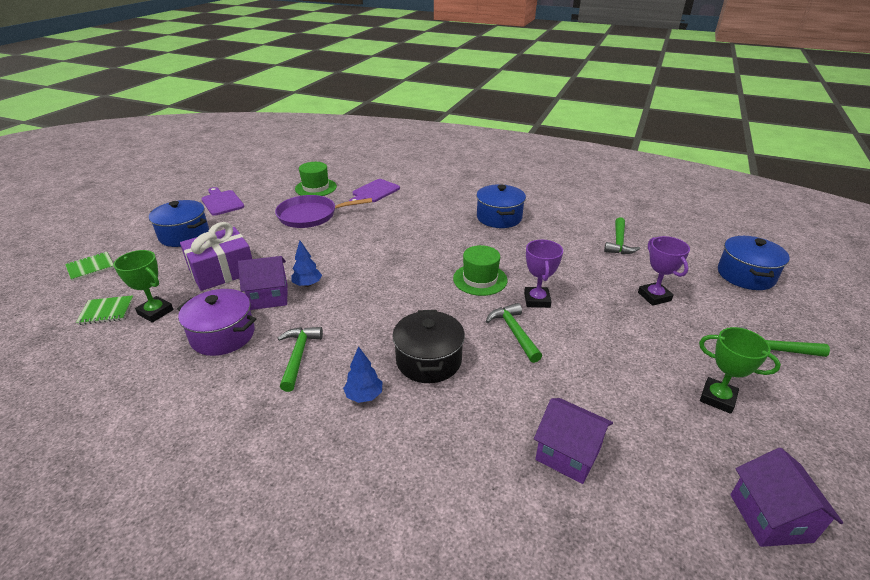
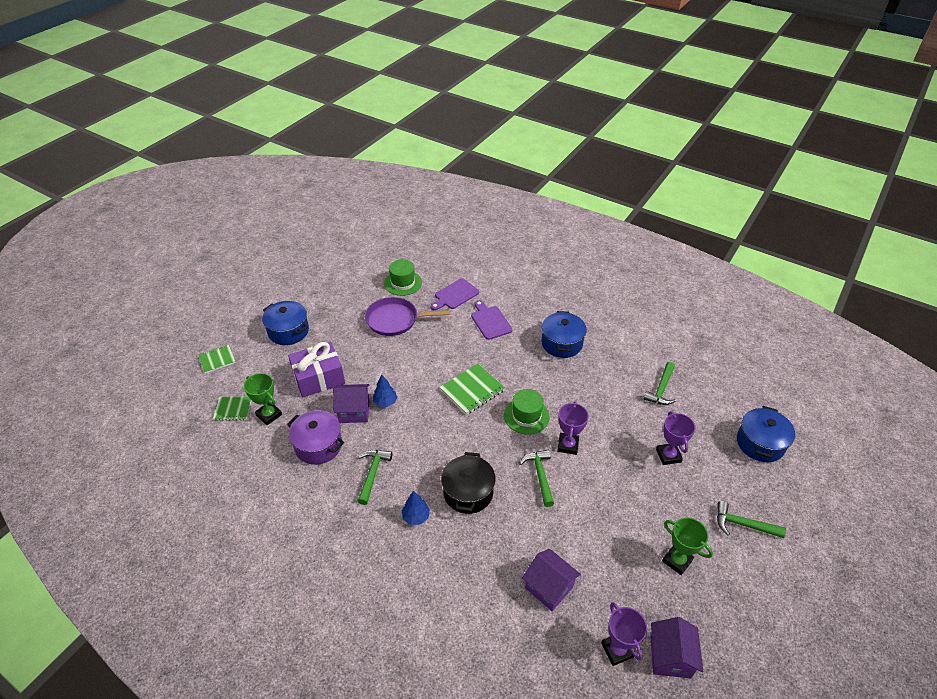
camera: 10 degrees right, 10 degrees up
purple cutting board [201,187,244,216] -> purple cutting board moved to [471,300,512,340]
none -> green notebook [439,364,505,415]
none -> purple trophy [601,602,647,666]

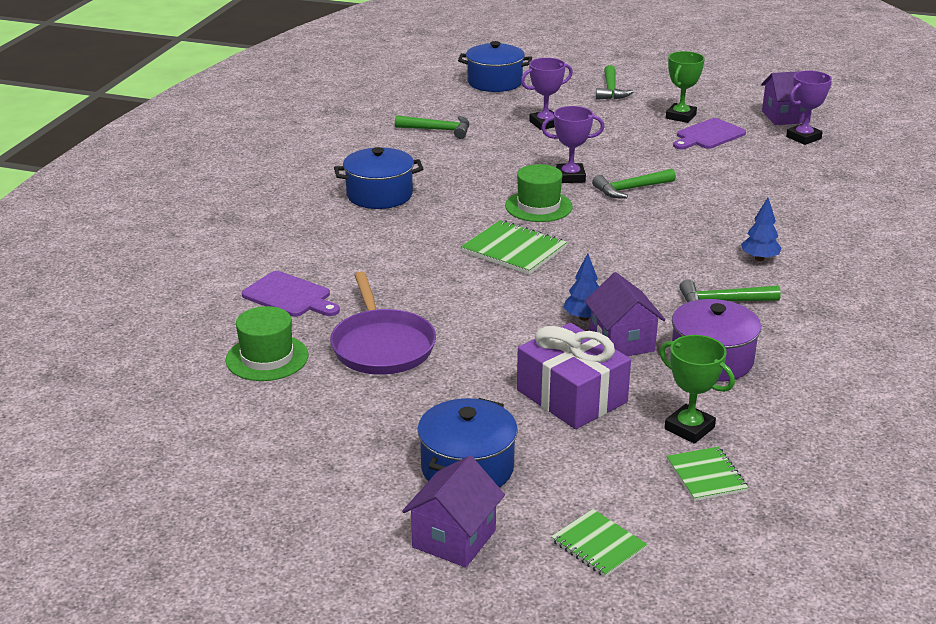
camera: 105 degrees left, 15 degrees down
green trophy [244,373,282,425] -> green trophy turned 75 degrees counterclockwise [660,335,735,444]
black pot [441,452,495,514] -> none
purple cutting board [471,300,512,340] -> purple cutting board moved to [673,118,746,149]
purple house [522,549,581,611] -> purple house moved to [402,456,505,568]

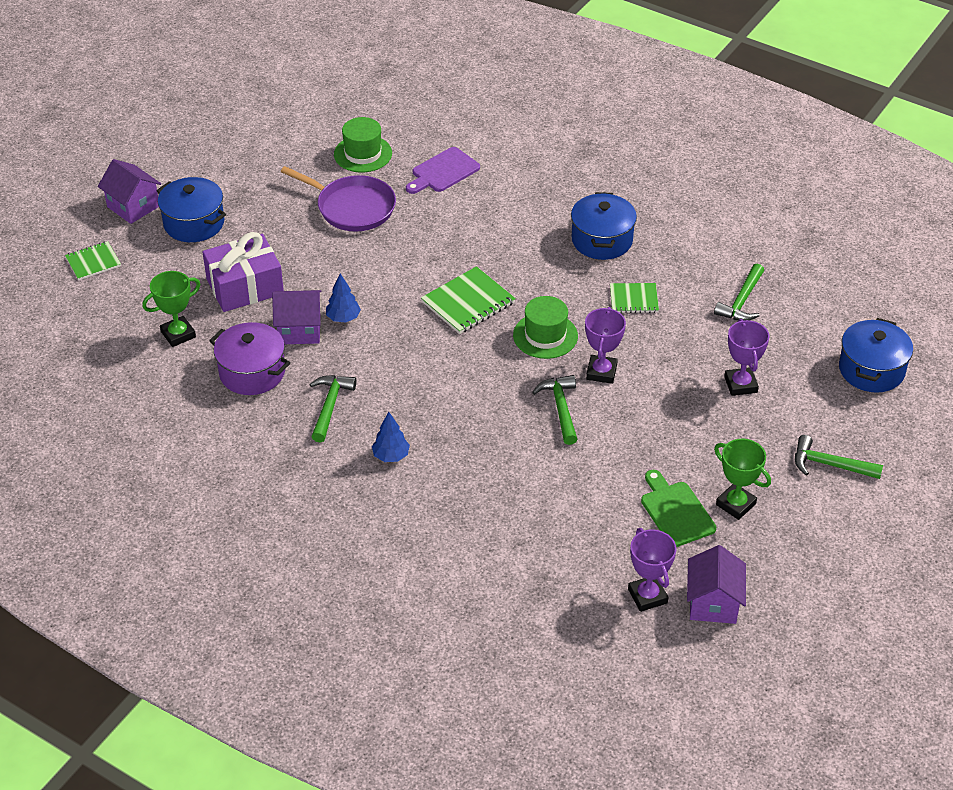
camera: 105 degrees right, 15 degrees up
purple pan [330,271,436,375] -> purple pan turned 150 degrees counterclockwise [280,166,396,232]
green notebook [667,446,749,501] -> green notebook moved to [610,283,659,313]
purple cutting board [673,118,746,149] -> green cutting board [641,470,716,547]

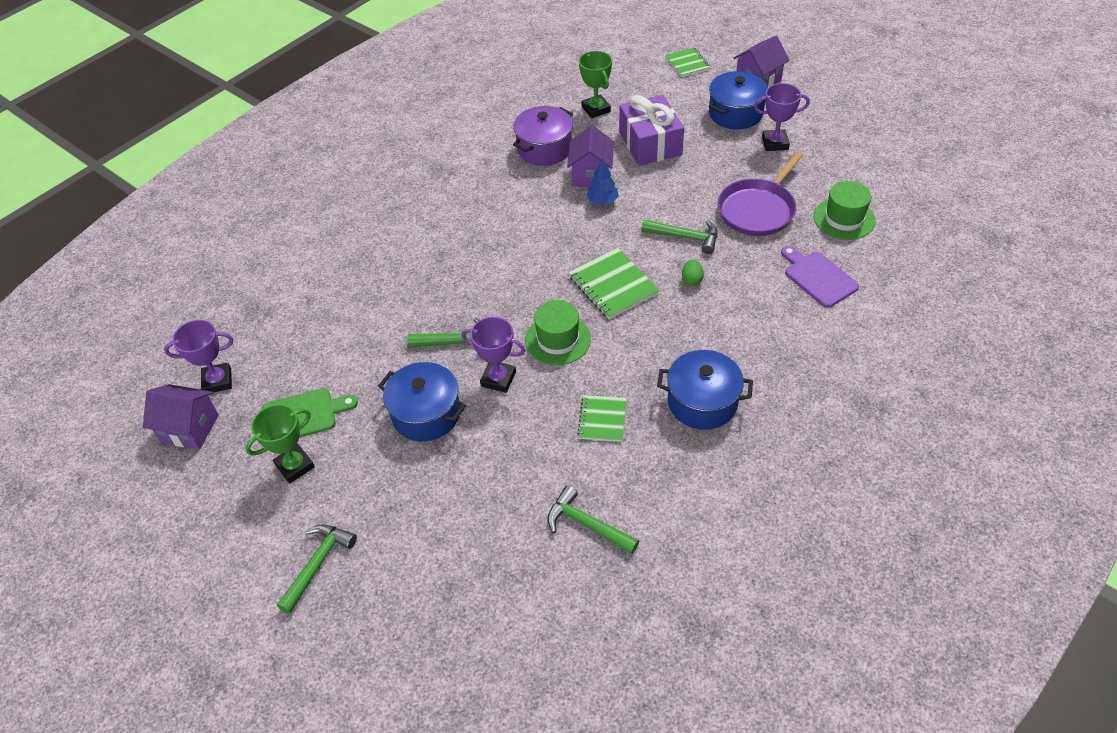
camera: 100 degrees right, 5 degrees up
green hammer [309,375,356,442] -> green hammer moved to [641,220,718,254]
blue tree [372,412,410,462] -> none
purple trophy [724,319,770,396] -> purple trophy moved to [754,83,810,151]
blue pot [839,318,913,393] -> blue pot moved to [378,362,466,442]
none -> green egg [682,259,704,286]

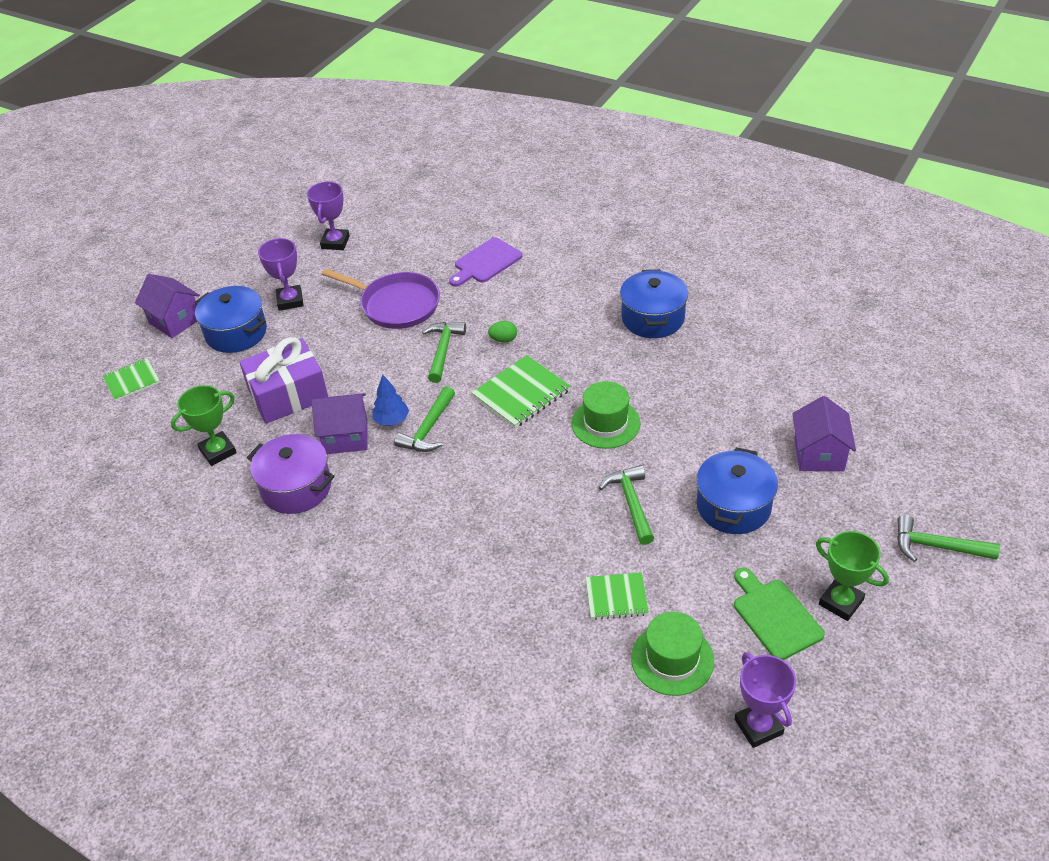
camera: 100 degrees left, 5 degrees down
purple house [143,384,219,449] -> purple house moved to [792,396,856,471]
purple trophy [462,317,526,393] -> purple trophy moved to [307,181,350,250]
green hammer [547,485,639,554] -> green hammer moved to [394,386,455,452]
green notebook [577,395,626,442] -> green notebook moved to [586,572,649,620]
green hat [814,181,875,240] -> green hat moved to [631,612,714,696]

